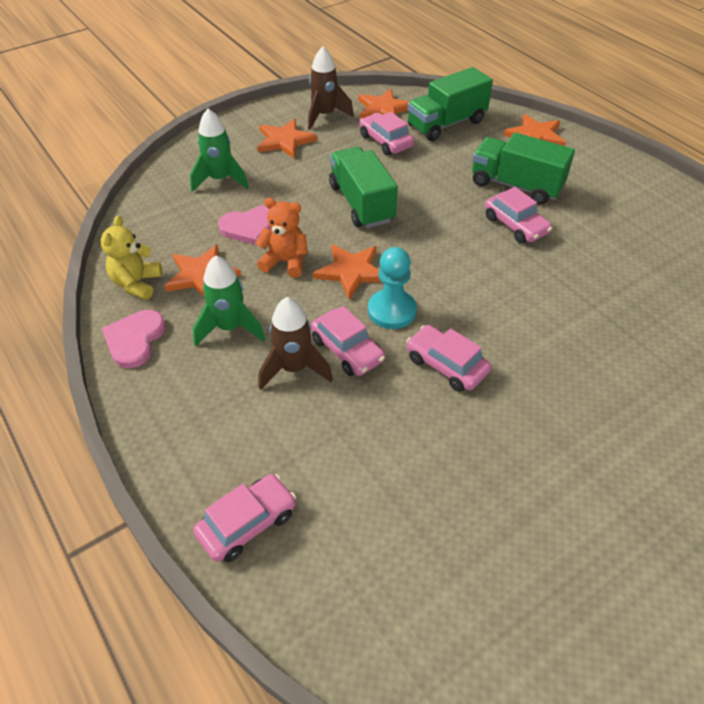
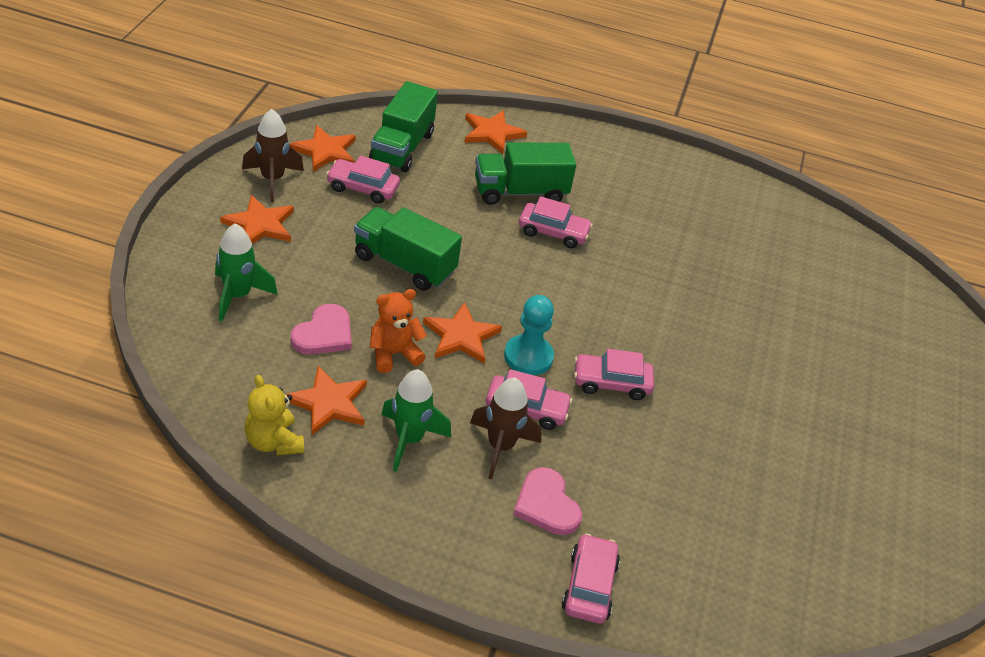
camera: 45 degrees left, 5 degrees down
pink heart [101,310,166,368] -> pink heart moved to [513,467,582,535]

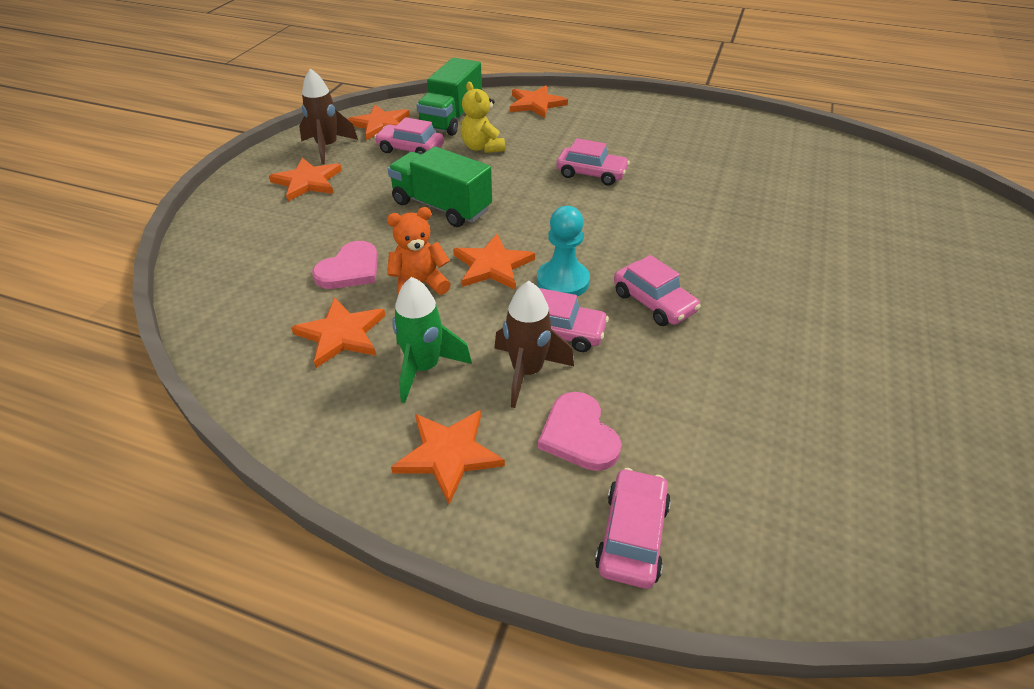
camera: 10 degrees right, 0 degrees up
green rocket [215,223,278,321] -> none
yellow teddy bear [244,375,304,455] -> yellow teddy bear moved to [461,82,505,153]
green truck [475,143,576,205] -> none
pink car [574,349,654,400] -> pink car turned 135 degrees counterclockwise [614,255,701,326]
none -> orange star [391,410,505,505]

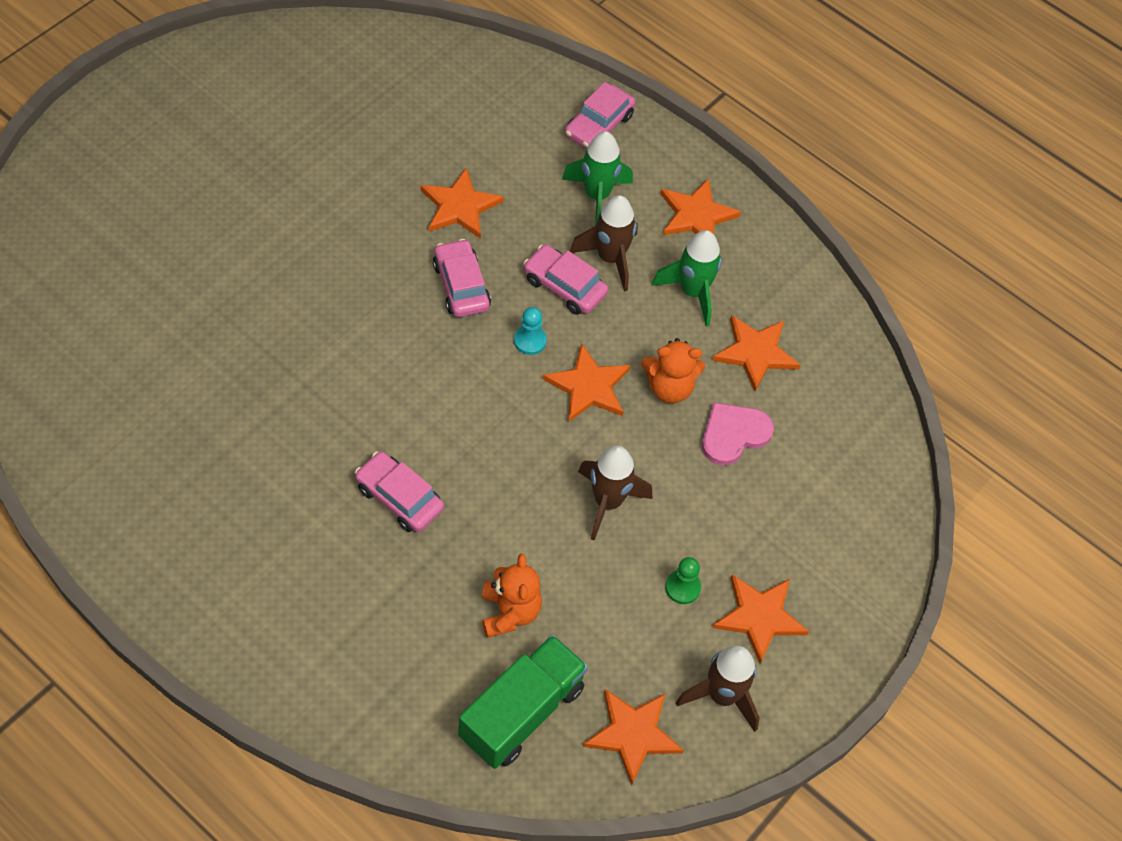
camera: 165 degrees left, 15 degrees up
pink car [374,117,444,155] -> none
green truck [388,146,492,227] -> brown rocket [578,446,652,541]
yellow teddy bear [461,82,505,153] -> orange teddy bear [481,554,542,638]
orange star [510,85,568,118] -> orange star moved to [421,167,504,239]
turquoise pawn [537,206,590,297] -> turquoise pawn [514,307,547,355], size x0.60
pink heart [538,392,621,471] -> green rocket [562,131,633,226]
none -> green pawn [665,557,701,604]

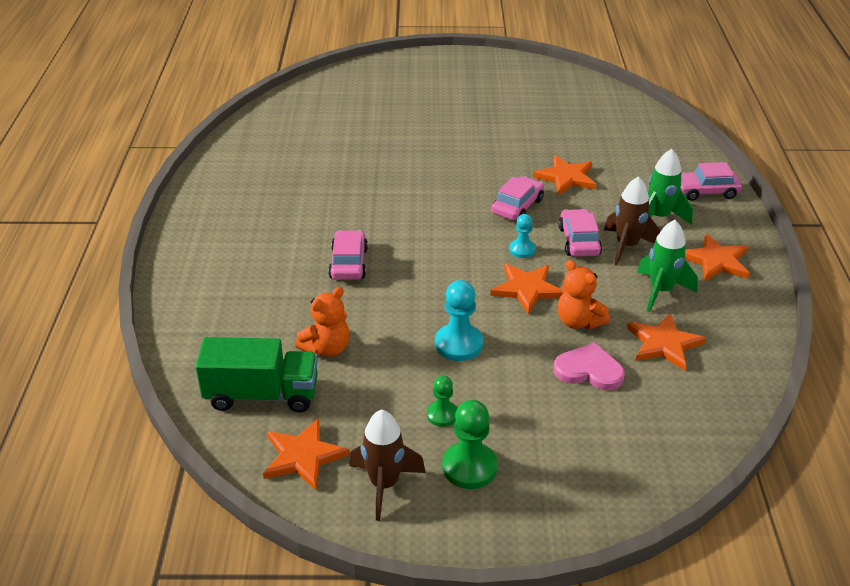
camera: 55 degrees right, 20 degrees down
brown rocket [578,446,652,541] -> turquoise pawn [435,280,483,361]
orange star [712,575,809,664] -> green pawn [442,400,498,489]

